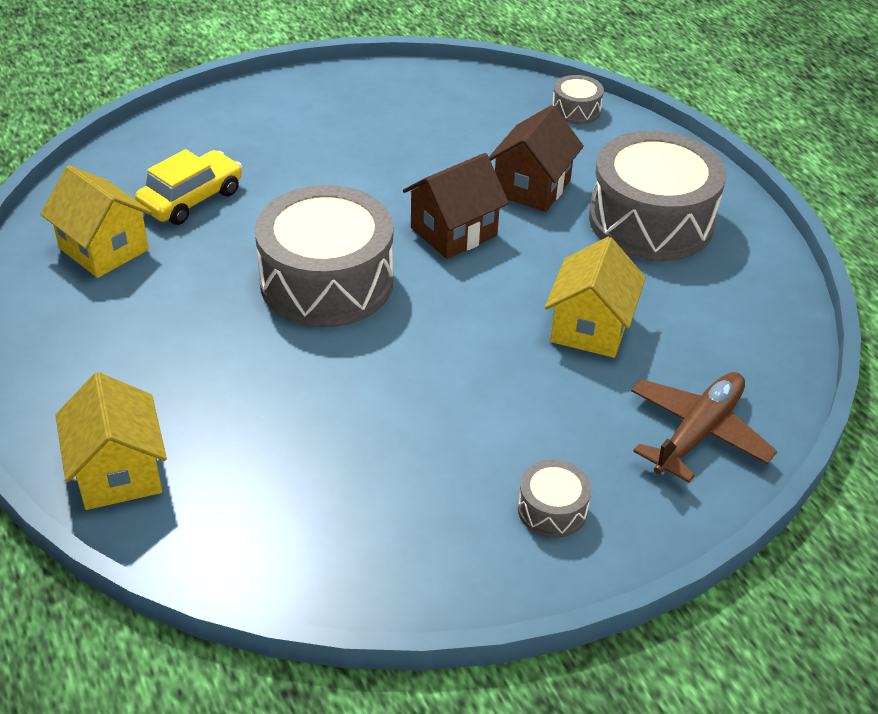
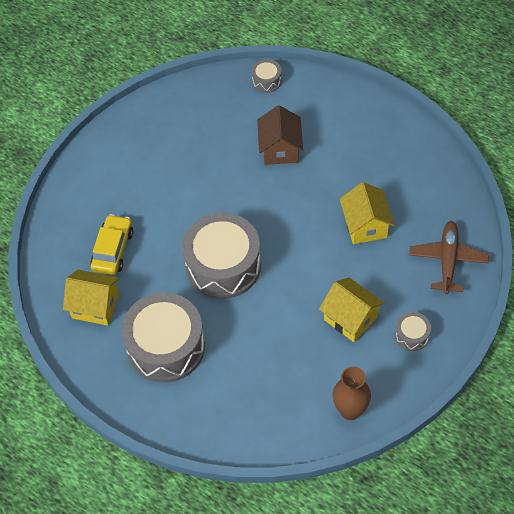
camera: 25 degrees left, 15 degrees up
yellow house [55,372,167,510] -> yellow house moved to [319,278,384,342]
brown house [403,153,509,259] -> none
grey drum [589,131,726,261] -> grey drum moved to [121,293,205,383]
none -> brown vase [333,366,371,420]

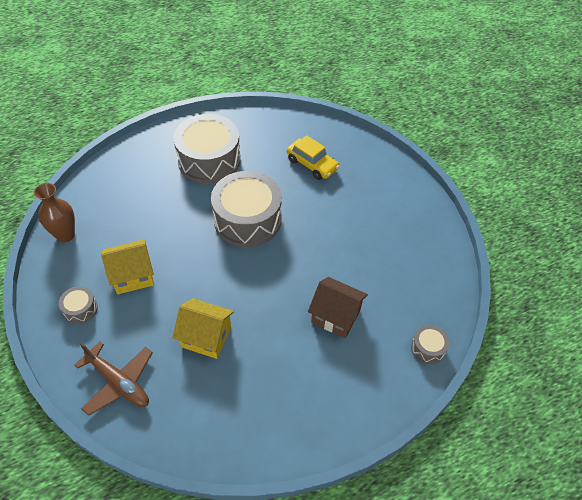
camera: 115 degrees right, 5 degrees down
yellow house [63,270,120,326] -> none

